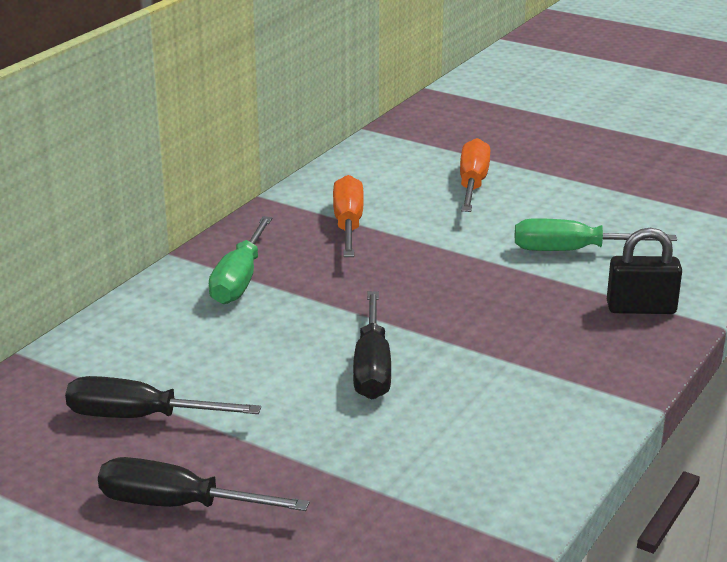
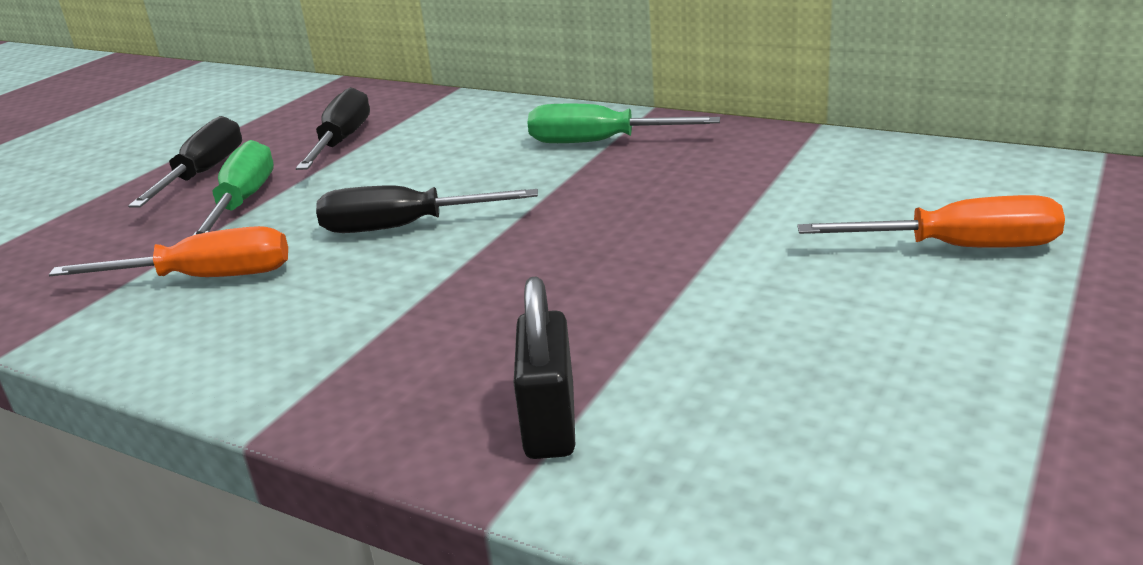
camera: 90 degrees right, 0 degrees up
orange screwdriver [333,175,364,257] -> orange screwdriver moved to [49,226,288,277]
green screwdriver [515,218,677,251] -> green screwdriver moved to [193,140,274,235]

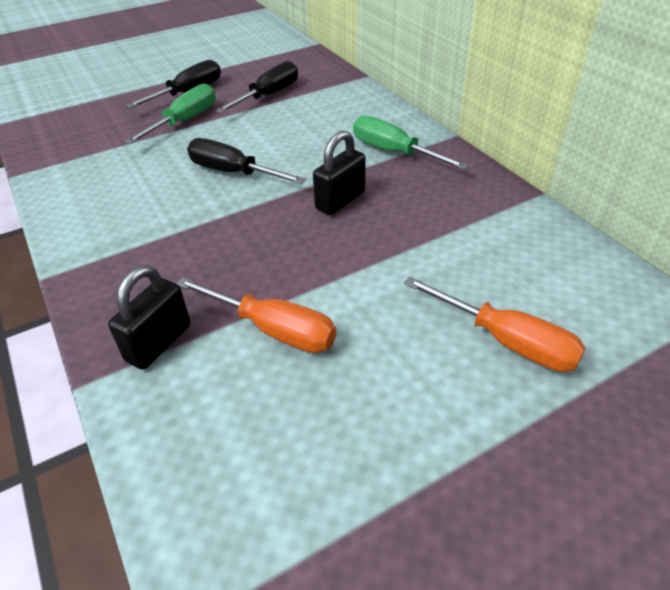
camera: 30 degrees right, 15 degrees up
orange screwdriver [49,226,288,277] -> orange screwdriver moved to [176,277,336,353]
none -> black padlock [313,130,366,215]

